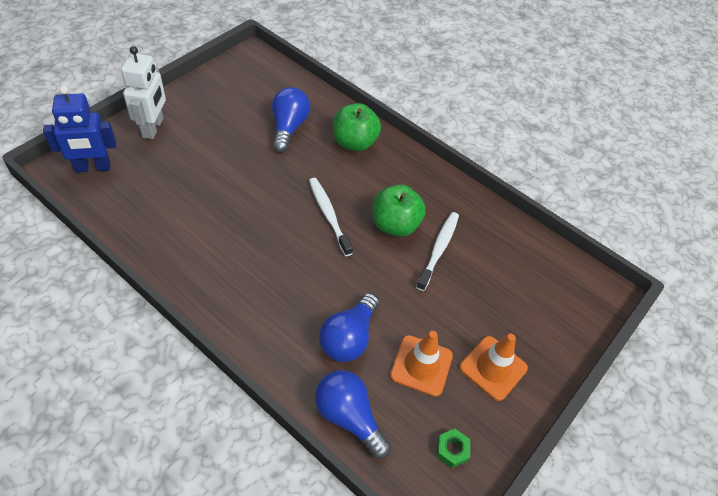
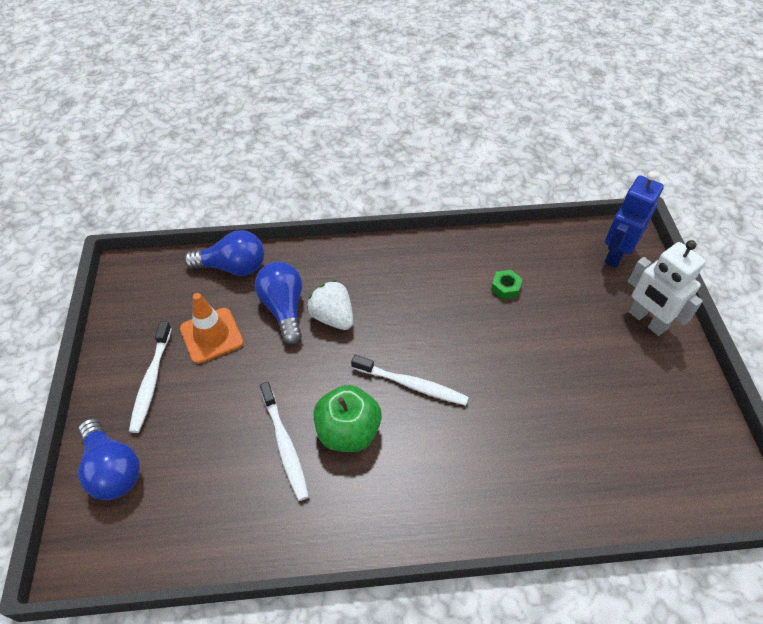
camera: 140 degrees right, 0 degrees up
blue light bulb [272,87,310,153] -> blue light bulb moved to [78,418,140,500]
green apple [333,103,381,151] -> none
green nut [436,429,470,468] -> green nut moved to [491,270,522,300]
orange traffic cone [460,334,528,401] -> white toothbrush [129,321,172,433]
none -> white strawberry [307,280,353,330]

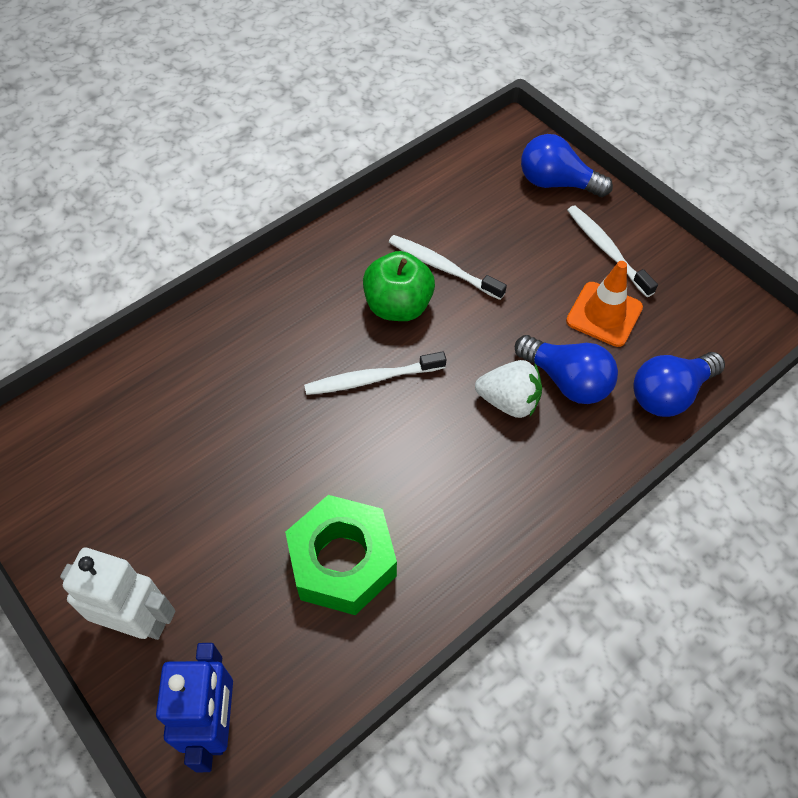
camera: 145 degrees right, 5 degrees up
green nut [491,270,522,300] -> green nut [285,495,397,615], size x2.46

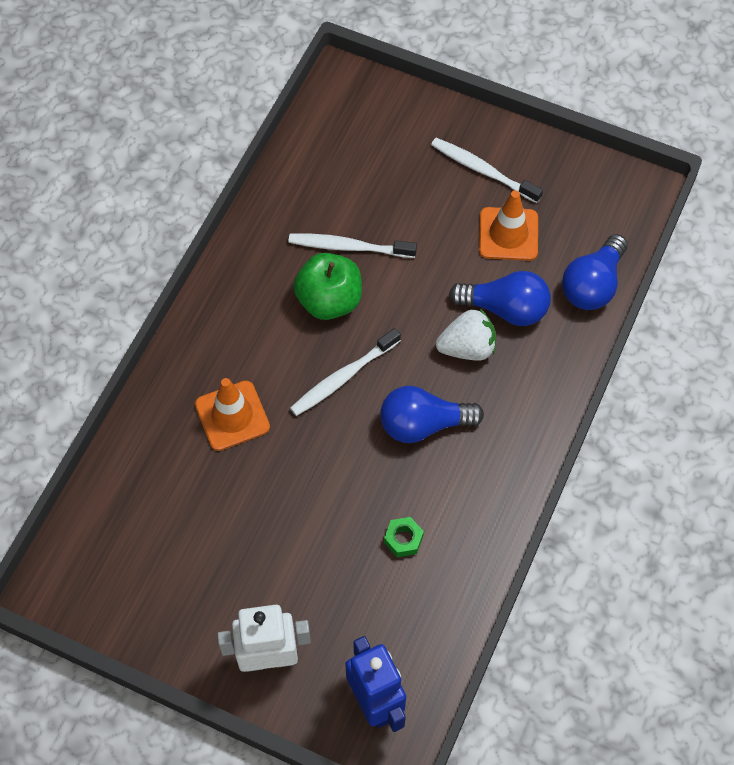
camera: 25 degrees left, 5 degrees up
green nut [285,495,397,615] -> green nut [384,517,424,557], size x0.41
blue light bulb [521,134,613,197] -> blue light bulb moved to [380,386,484,443]
none -> orange traffic cone [195,378,270,451]

